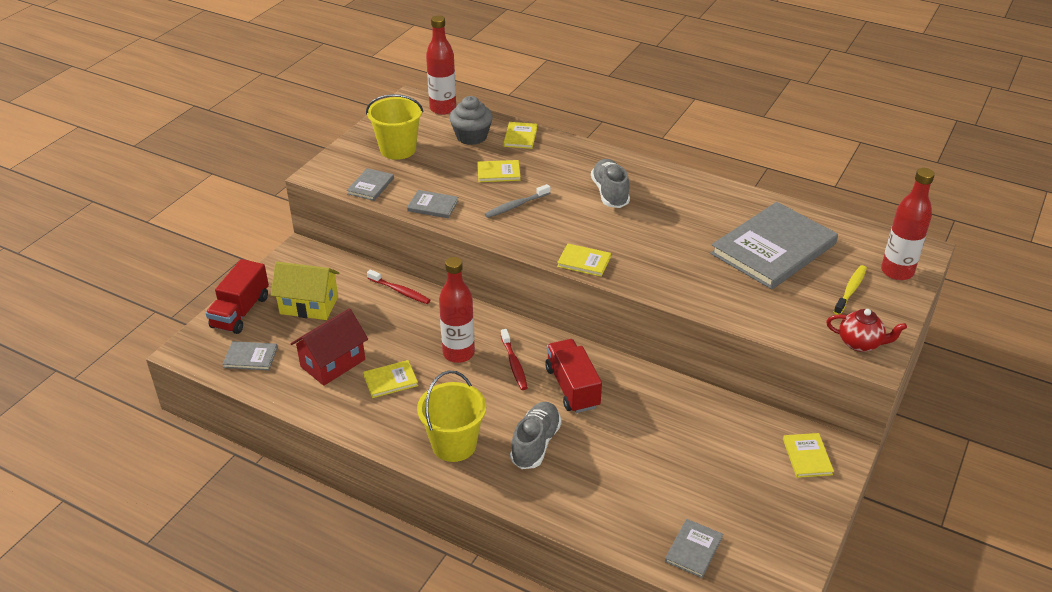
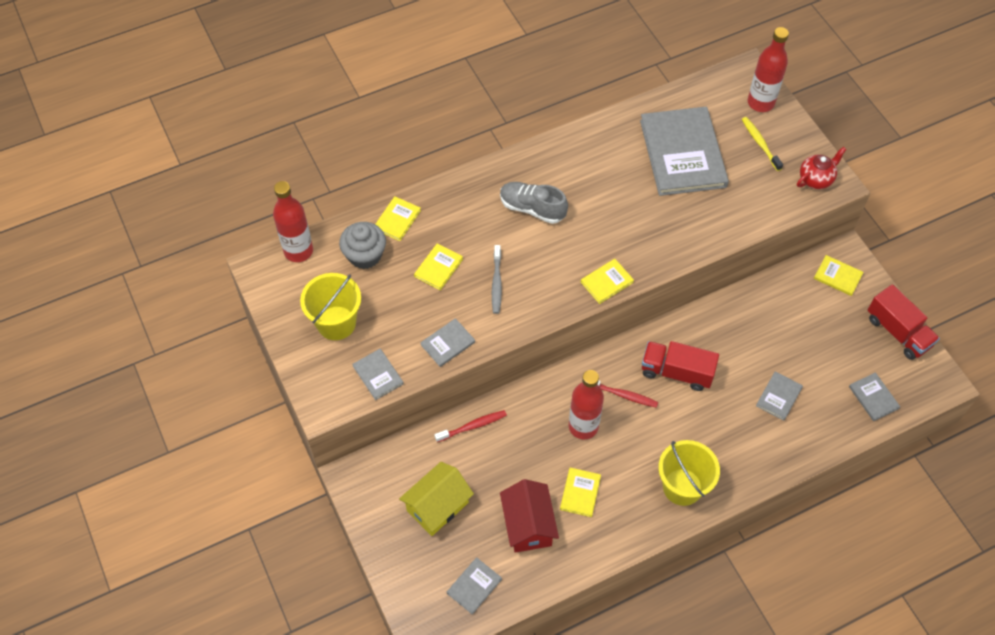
camera: 55 degrees left, 20 degrees up
red truck [206,259,269,334] -> red truck moved to [867,284,940,360]
yellow book [503,122,537,149] -> yellow book turned 75 degrees clockwise [375,196,421,241]
grey shoe [510,402,561,469] -> none
none -> grey book [756,371,803,421]

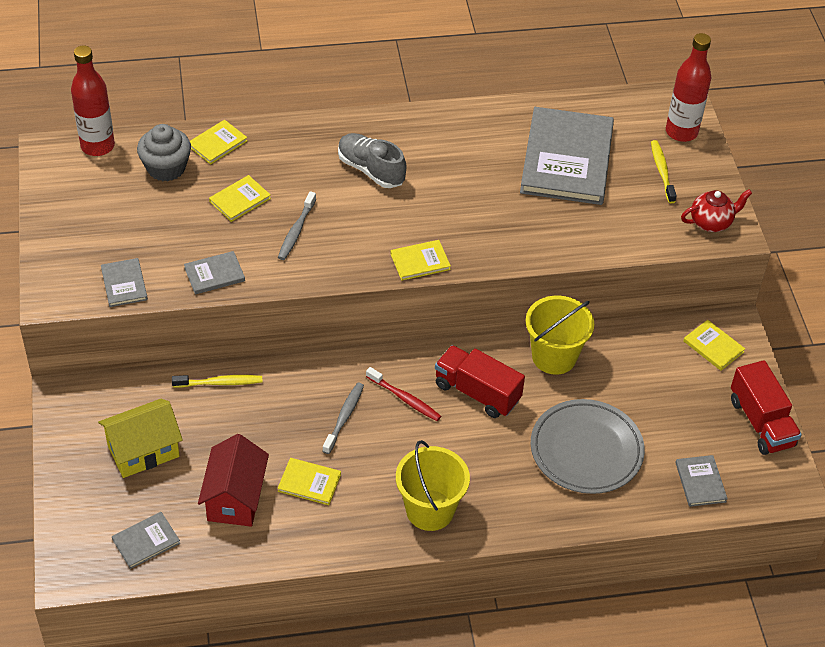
camera: 15 degrees right, 10 degrees down
yellow bucket [300,273,361,340] -> yellow bucket moved to [526,296,594,375]
red toothbrush [435,410,507,442] -> yellow toothbrush [172,375,262,388]
yellow book [560,468,601,517] -> yellow book turned 75 degrees clockwise [278,458,341,505]
red bottle [569,370,604,439] -> grey toothbrush [323,383,364,454]
grey book [756,371,803,421] -> grey plate [531,399,645,494]

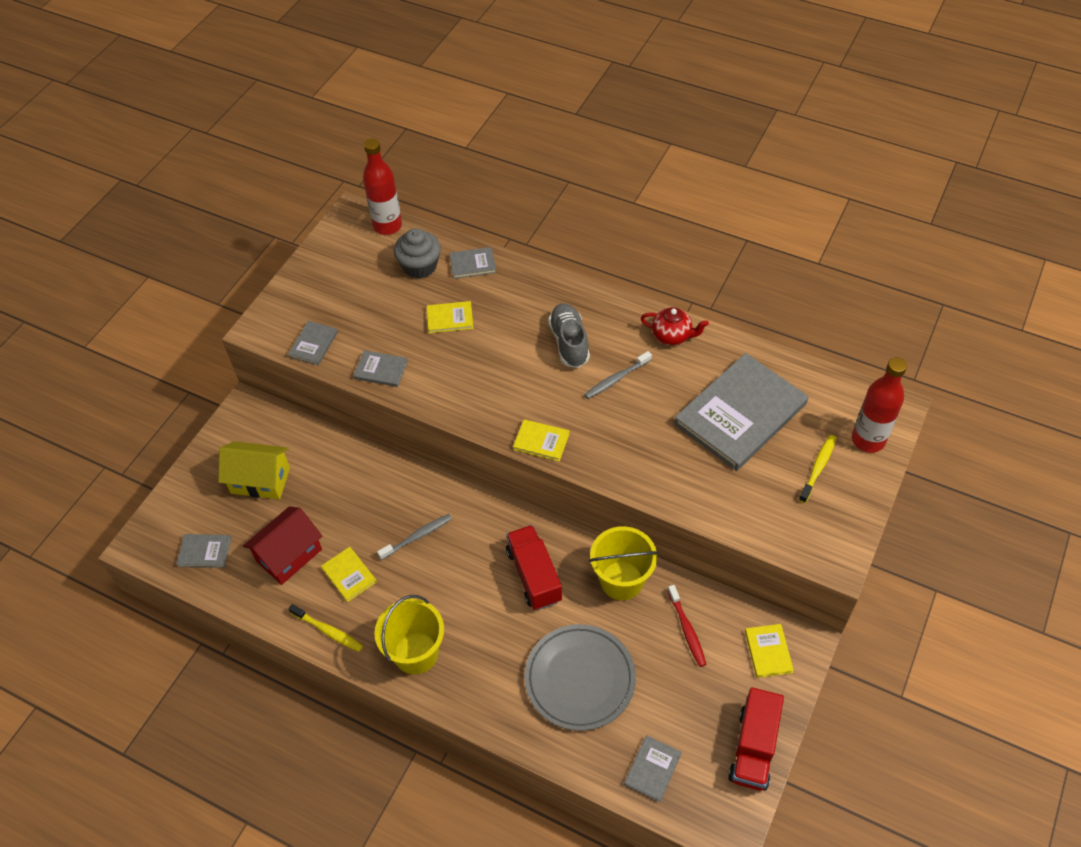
camera: 40 degrees right, 5 degrees up
yellow toothbrush [172,375,262,388] -> yellow toothbrush moved to [288,604,363,652]
yellow book [190,120,247,164] -> grey book [449,247,496,279]
grey toothbrush [278,191,316,260] -> grey toothbrush moved to [584,351,652,399]
red toothbrush [366,367,441,421] -> red toothbrush moved to [667,585,706,667]
red teapot [681,189,752,232] -> red teapot moved to [641,307,709,345]

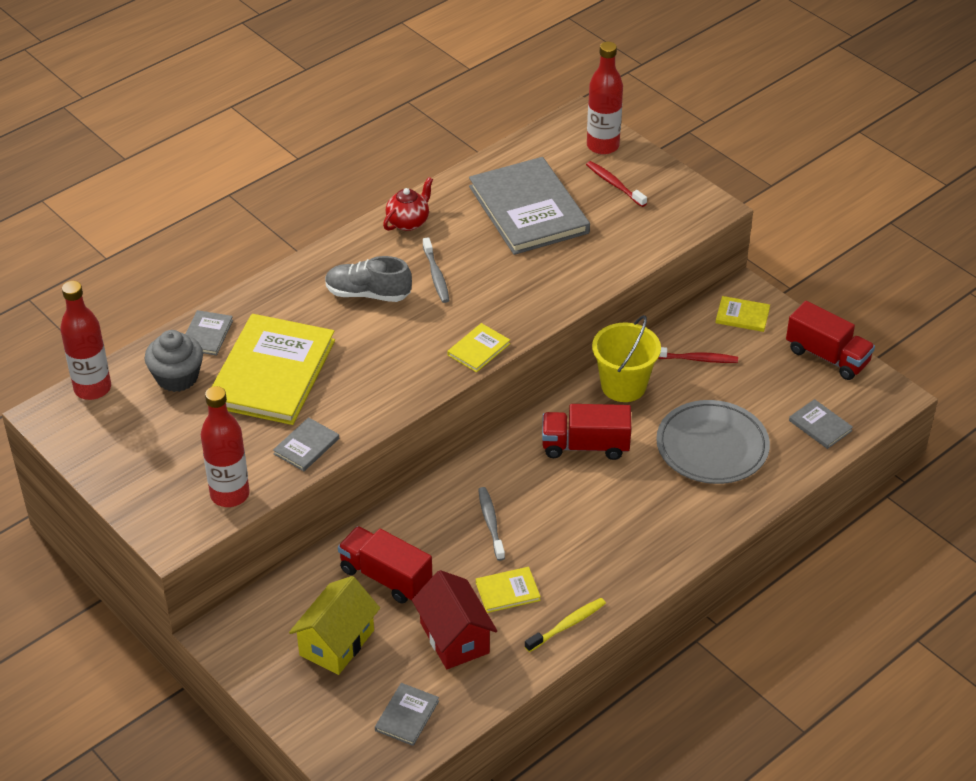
camera: 70 degrees left, 10 degrees down
grey book [288,321,338,365] -> red bottle [201,386,250,507]
yellow bucket [374,595,444,674] -> none
yellow book [427,301,474,333] -> yellow book [212,314,335,425], size x2.32
yellow toothbrush [799,435,836,503] -> red toothbrush [586,161,647,207]
none -> red truck [338,526,433,604]

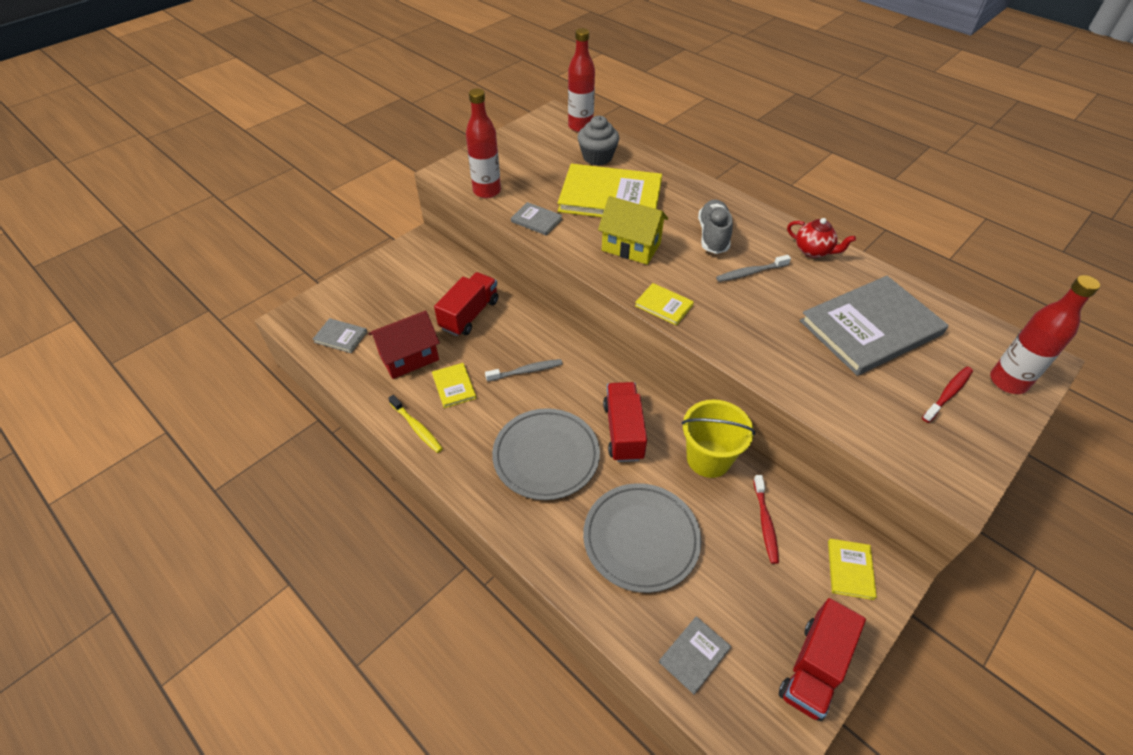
camera: 85 degrees right, 5 degrees up
grey book [186,310,233,356] -> none
yellow house [289,576,380,675] -> yellow house moved to [598,196,668,265]
none -> grey plate [492,408,600,500]

